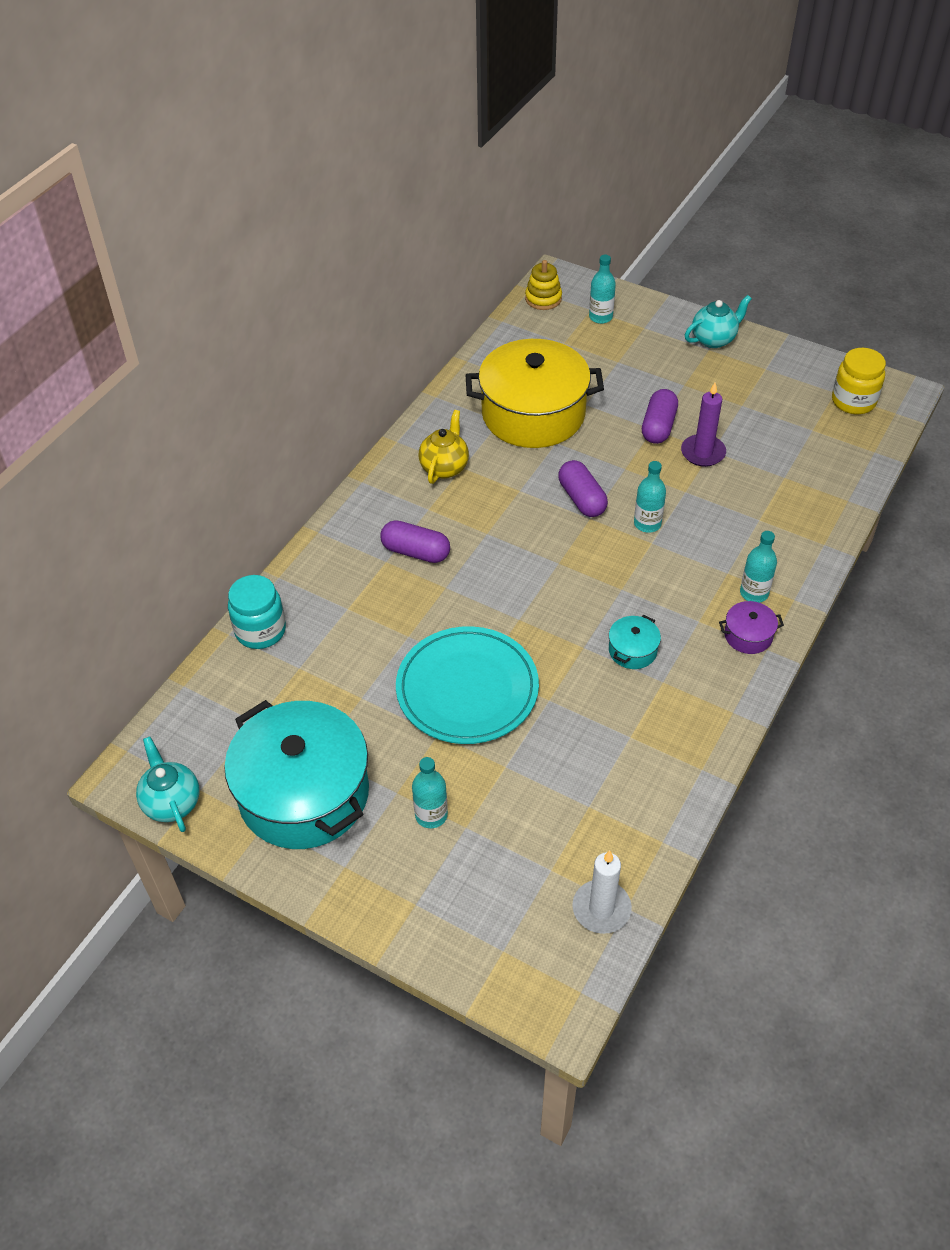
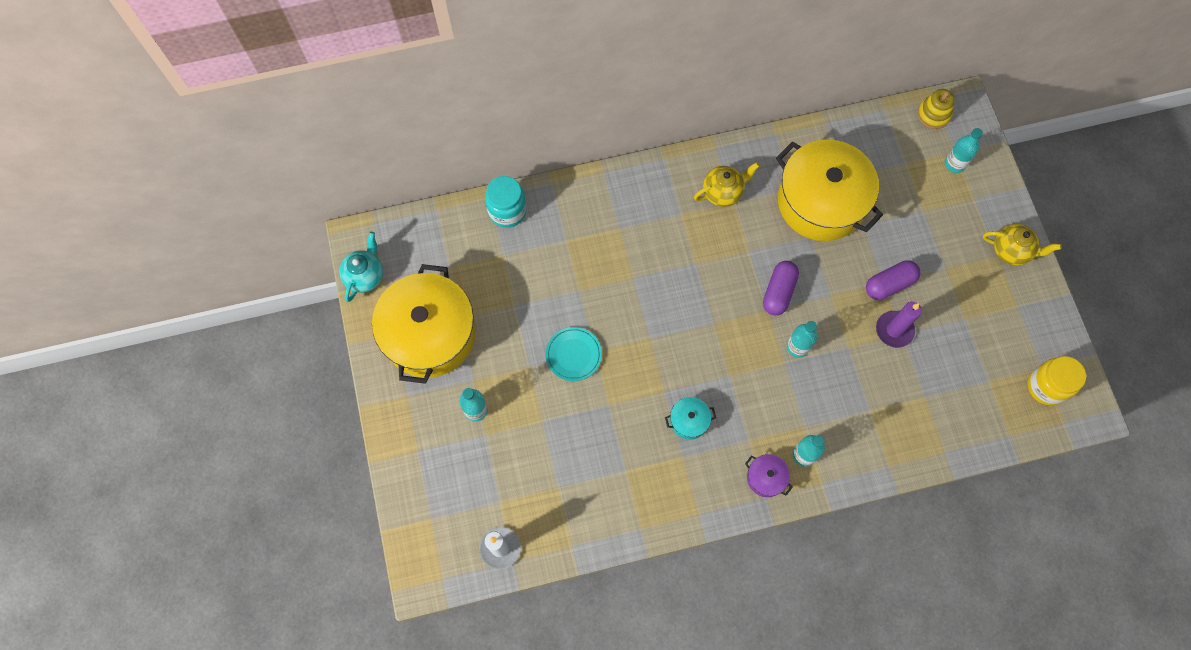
camera: 45 degrees right, 20 degrees up
turquoise pot [224,700,369,849] -> yellow pot [372,264,476,384]
purple capsule [380,520,450,563] -> none
turquoise plate [396,626,539,744] -> turquoise plate [546,327,602,381], size x0.52
turquoise teapot [685,295,752,348] -> yellow teapot [983,224,1062,266]

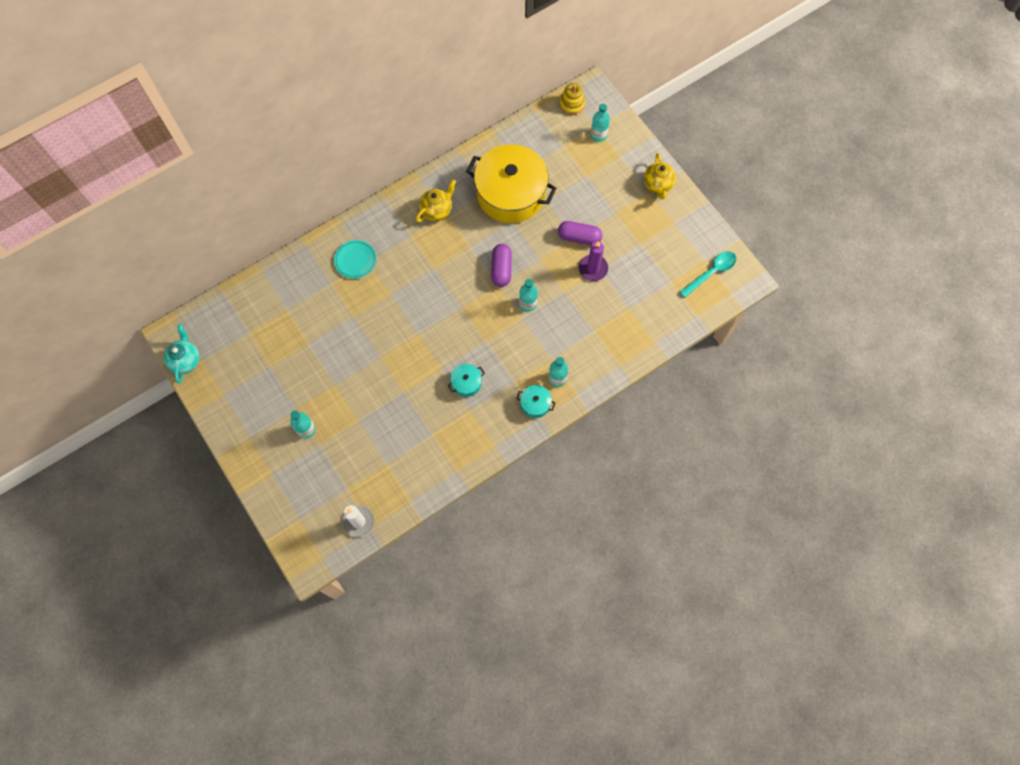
camera: 20 degrees left, 0 degrees up
yellow pot [372,264,476,384] -> none
turquoise jar [485,176,527,228] -> none
turquoise plate [546,327,602,381] -> turquoise plate moved to [334,240,377,279]
purple pot [745,454,793,497] -> turquoise pot [516,385,555,418]
purple capsule [866,260,921,300] -> purple capsule turned 60 degrees clockwise [558,221,602,245]
yellow teapot [983,224,1062,266] -> yellow teapot turned 90 degrees clockwise [644,153,676,200]
yellow jar [1027,356,1086,406] -> turquoise spoon [679,251,736,298]

